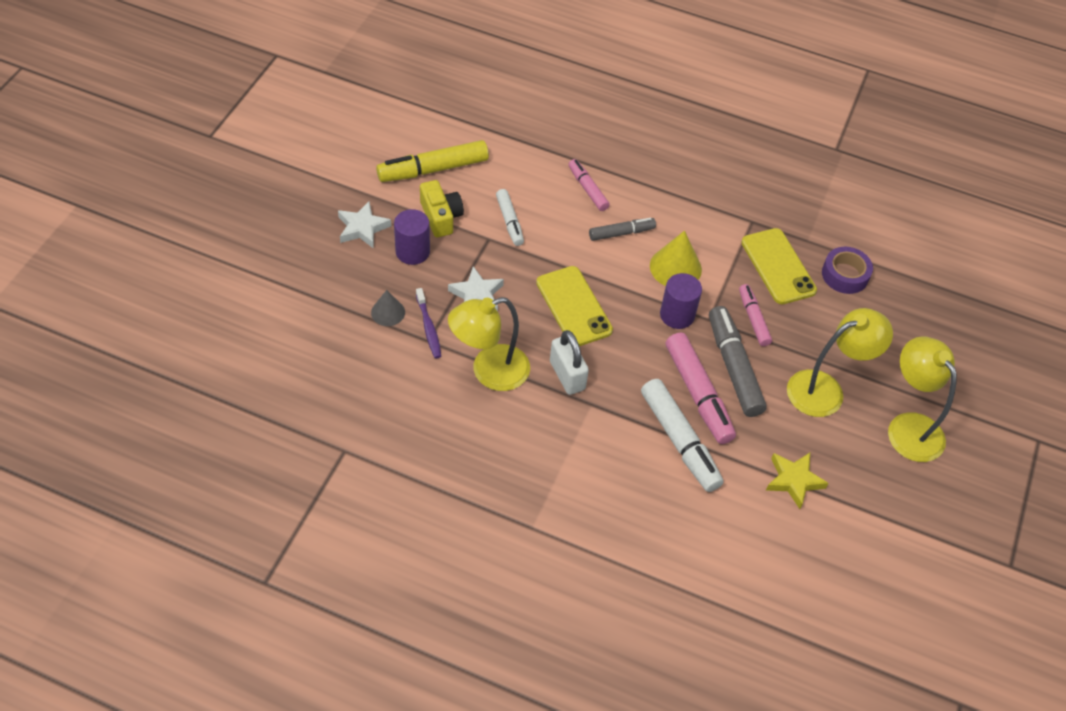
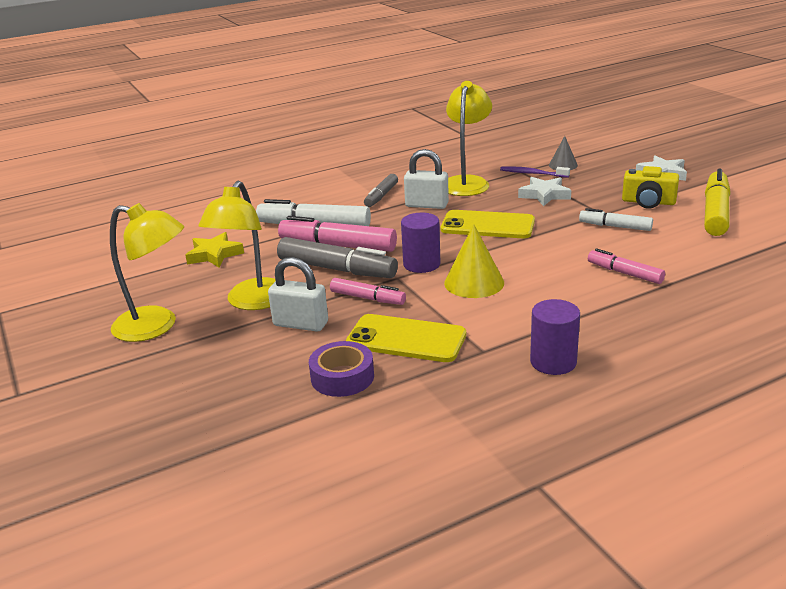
camera: 135 degrees right, 25 degrees down
purple cylinder [394,209,430,265] -> purple cylinder moved to [530,299,580,375]
pink marker [568,159,610,211] -> pink marker turned 150 degrees counterclockwise [588,248,665,284]
grey marker [589,218,656,241] -> grey marker moved to [364,174,398,207]
none -> white padlock [268,257,328,331]

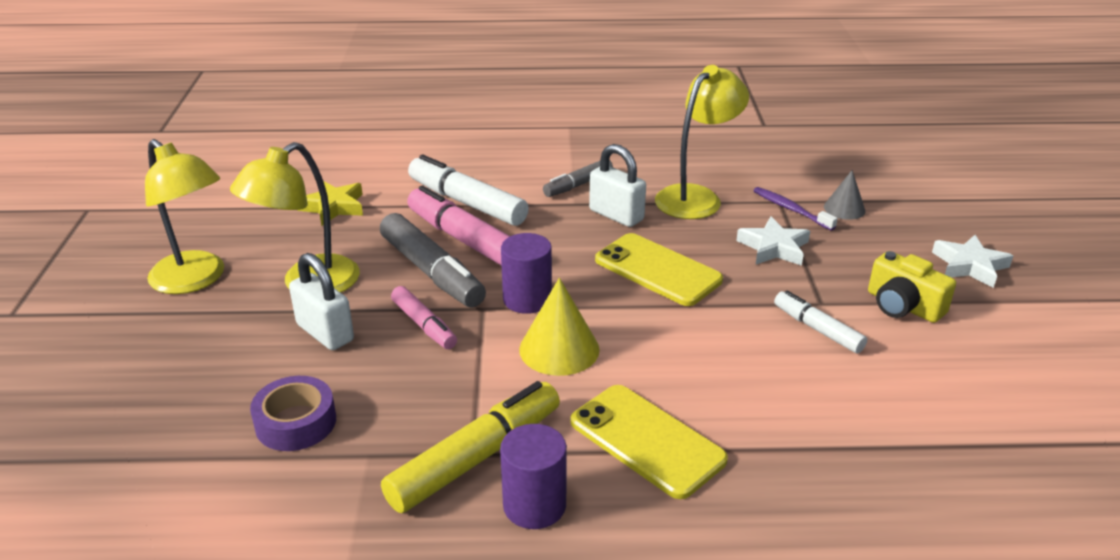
camera: 25 degrees right, 5 degrees up
yellow phone [346,314,466,362] -> yellow phone moved to [570,385,728,499]
pink marker [588,248,665,284] -> none
yellow marker [704,168,731,236] -> yellow marker moved to [381,381,560,513]

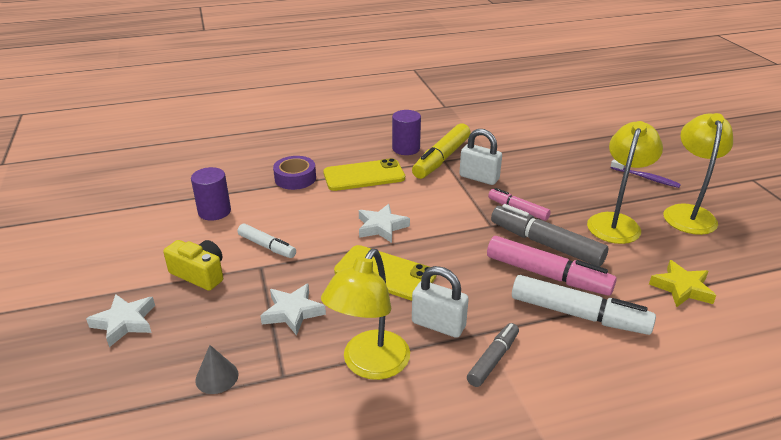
camera: 165 degrees right, 0 degrees up
yellow lamp [145,139,224,294] -> yellow lamp turned 75 degrees clockwise [664,113,733,235]
purple tape [250,376,336,451] -> purple tape moved to [273,156,316,190]
white padlock [289,253,354,350] -> white padlock moved to [459,129,502,185]
purple cylinder [501,233,552,314] -> purple cylinder moved to [191,167,231,221]
yellow cone [519,278,600,376] -> none
yellow phone [570,385,728,499] -> yellow phone turned 45 degrees counterclockwise [323,158,405,191]
purple toothbrush [753,187,838,231] -> purple toothbrush moved to [611,159,681,188]
none -> white star [359,204,410,243]

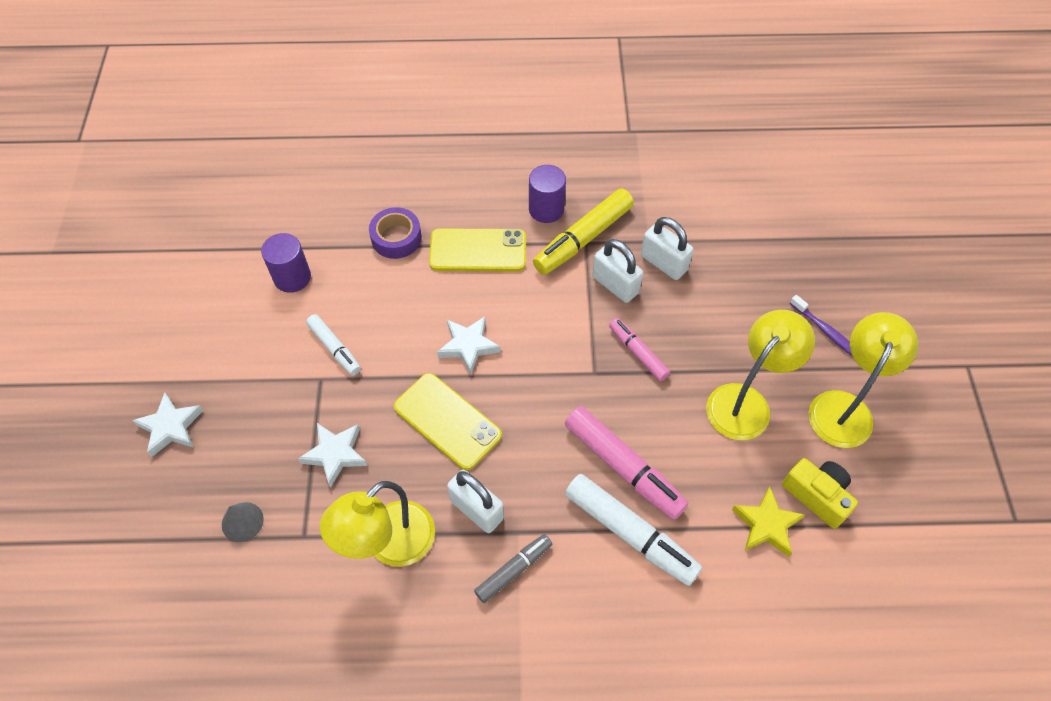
camera: 15 degrees right, 25 degrees up
yellow camera [163,240,223,291] -> yellow camera moved to [782,458,858,529]
grey marker [491,204,608,267] -> none
none -> white padlock [641,217,693,280]

